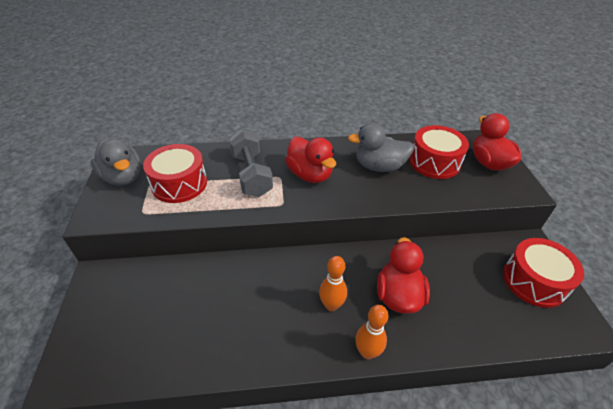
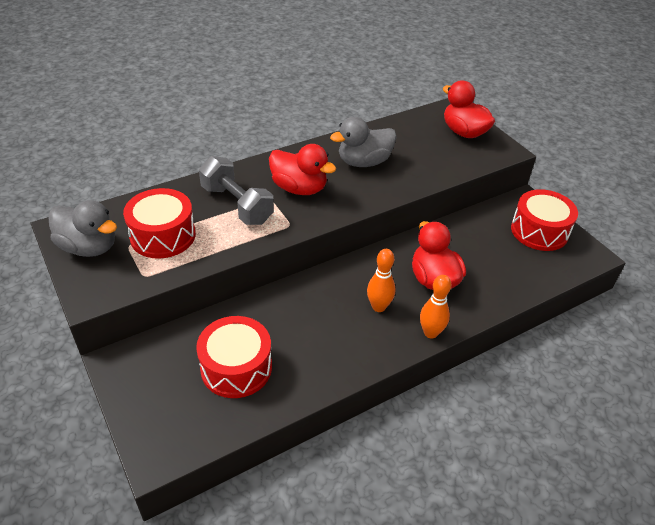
camera: 25 degrees left, 0 degrees up
red drum [409,125,469,179] -> red drum moved to [196,316,272,398]

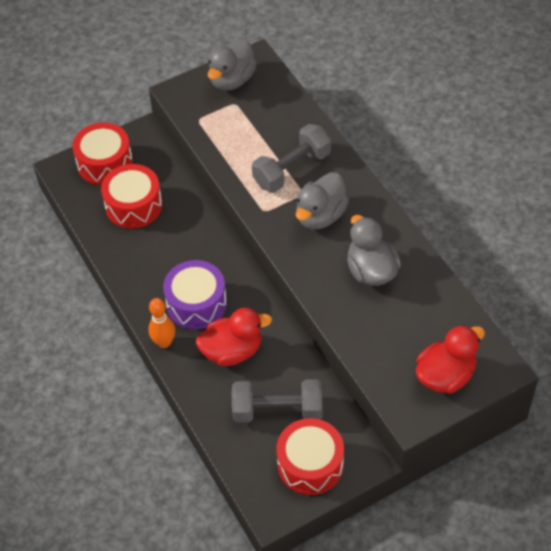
camera: 95 degrees right, 10 degrees up
red drum [123,188,196,259] -> red drum moved to [72,123,133,185]
red duck [269,144,336,195] -> grey duck [296,172,349,229]
orange bowling pin [367,249,395,312] -> purple drum [163,260,227,329]
none -> grey dumbbell [232,379,323,423]

